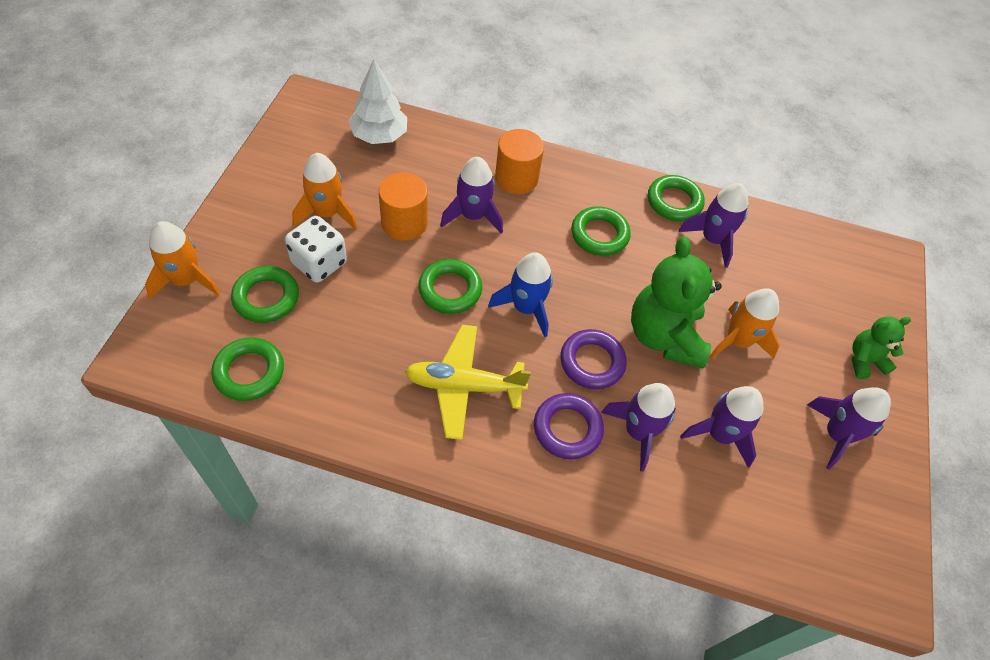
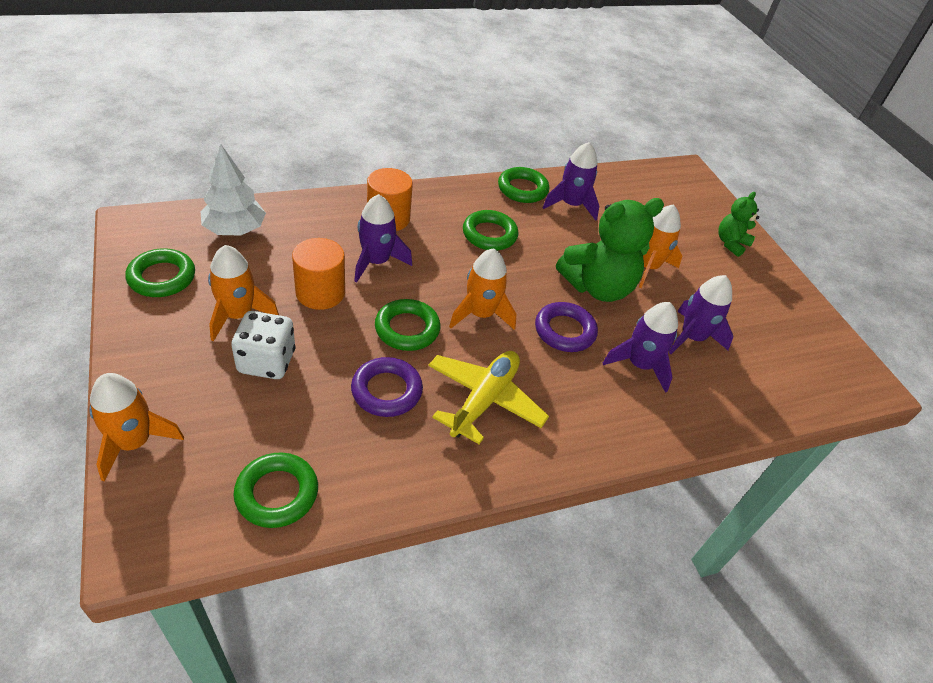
camera: 35 degrees left, 10 degrees down
green ring [231,266,299,323] -> green ring moved to [125,248,195,297]
yellow plane [405,325,531,440] -> yellow plane turned 150 degrees clockwise [428,351,549,444]
blue rocket [488,252,553,337] -> orange rocket [449,248,516,330]
purple ring [534,393,604,459] -> purple ring moved to [351,357,423,417]
green teddy bear [631,236,722,368] -> green teddy bear turned 75 degrees counterclockwise [556,198,664,302]
purple rocket [807,387,891,470] -> none

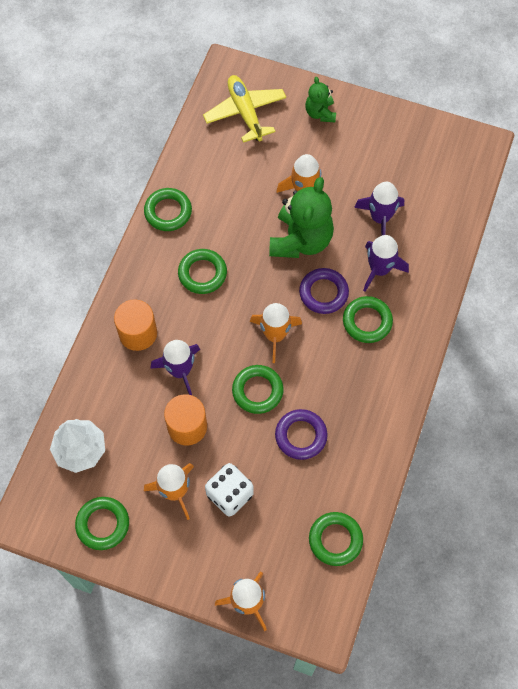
camera: 45 degrees left, 20 degrees up
yellow plane [428,351,549,444] -> yellow plane moved to [203,75,286,143]
purple rocket [543,142,599,221] -> none
none -> green ring [343,296,393,343]

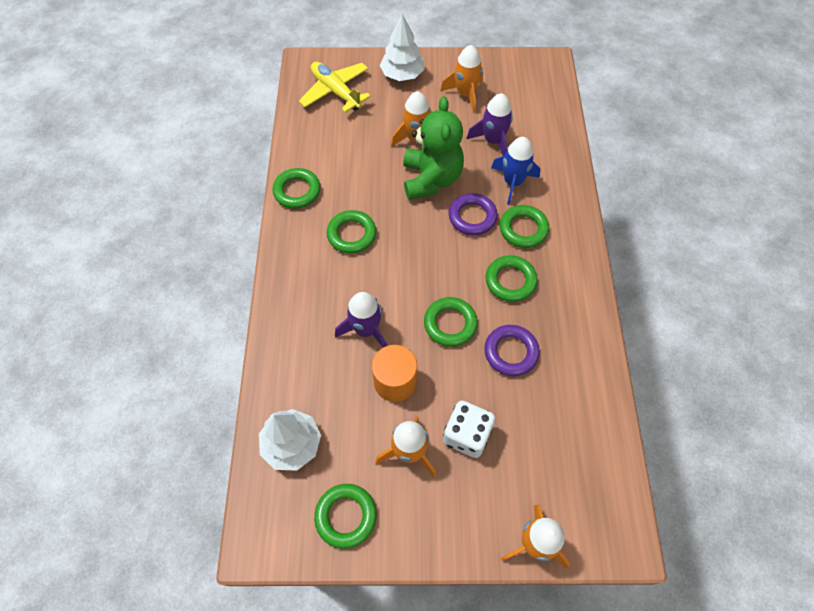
camera: 20 degrees left, 5 degrees down
orange cylinder [114,299,157,351] -> none
orange rocket [250,303,302,363] -> orange rocket moved to [440,45,483,113]
green teddy bear [305,77,336,122] -> white tree [379,14,424,81]
green ring [309,512,363,566] -> green ring moved to [486,255,538,302]
purple rocket [363,235,409,292] -> blue rocket [491,137,541,205]

